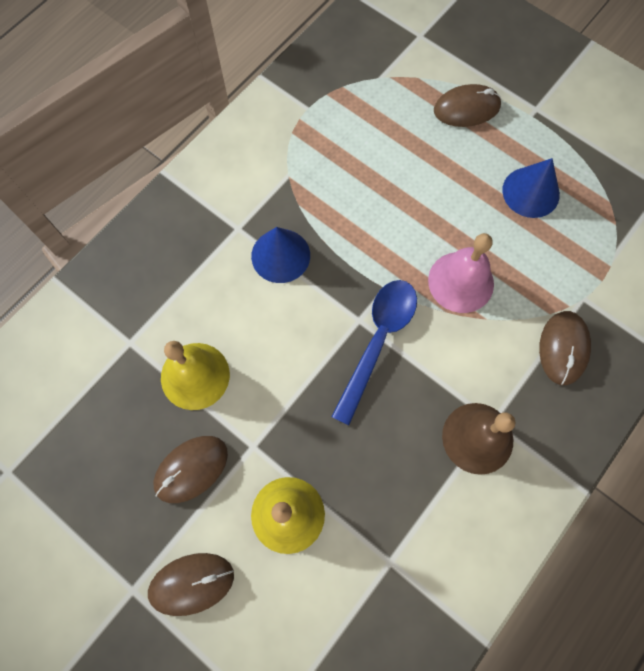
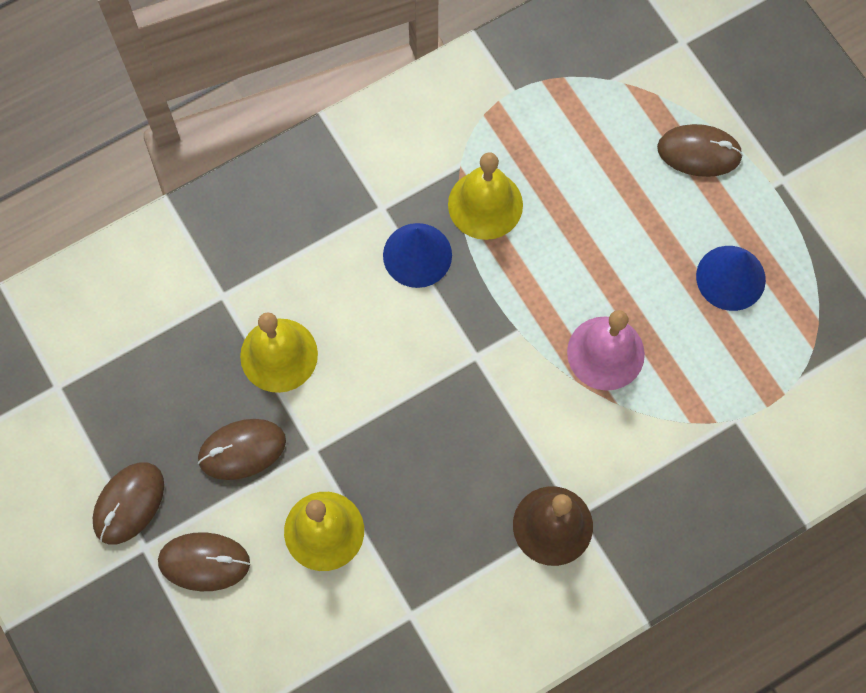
camera: 20 degrees right, 0 degrees up
blue spoon [331,280,417,425] -> none
brown mouse [539,311,591,385] -> brown mouse moved to [93,462,164,545]
none -> yellow bell [448,153,523,240]

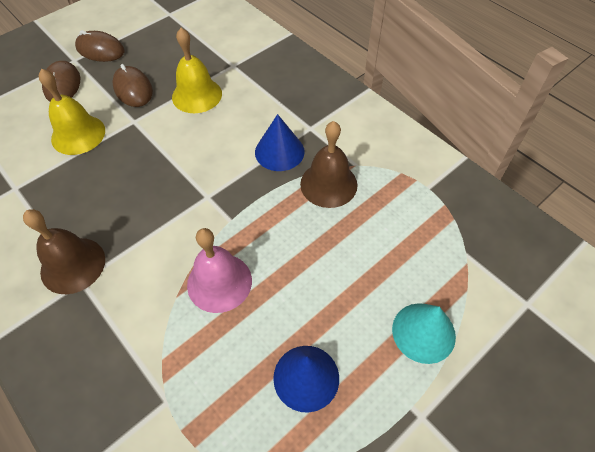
camera: 80 degrees right, 15 degrees down
yellow bell [448,153,523,240] -> brown bell [300,121,358,208]
brown mouse [657,124,743,177] -> turquoise cone [392,303,456,364]

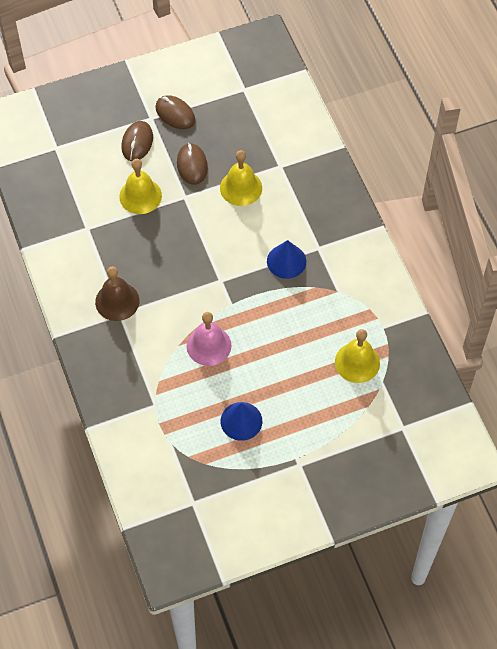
camera: 20 degrees right, 5 degrees up
brown bell [300,121,358,208] -> none
turquoise cone [392,303,456,364] -> none
none -> yellow bell [335,329,380,383]

